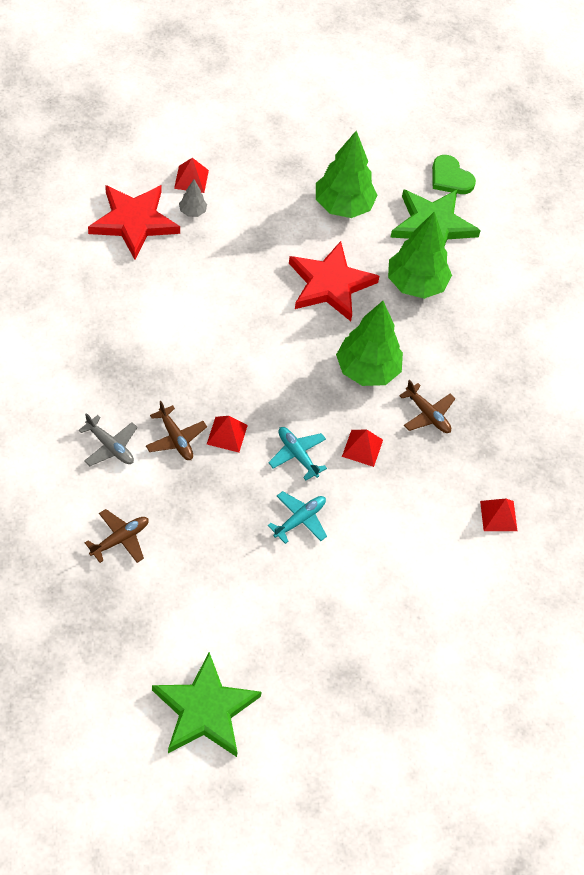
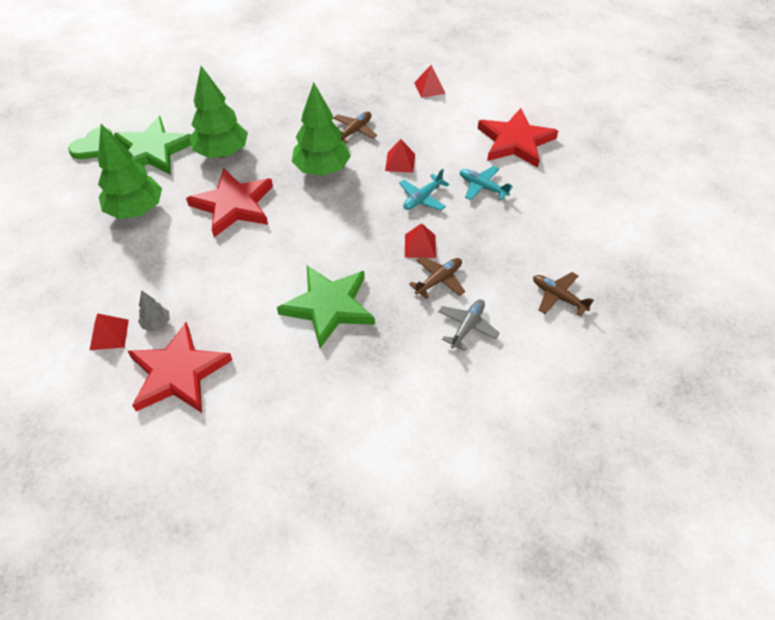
camera: 95 degrees left, 5 degrees down
green star [152,652,261,757] -> green star moved to [277,266,375,348]
none -> red star [478,108,558,168]

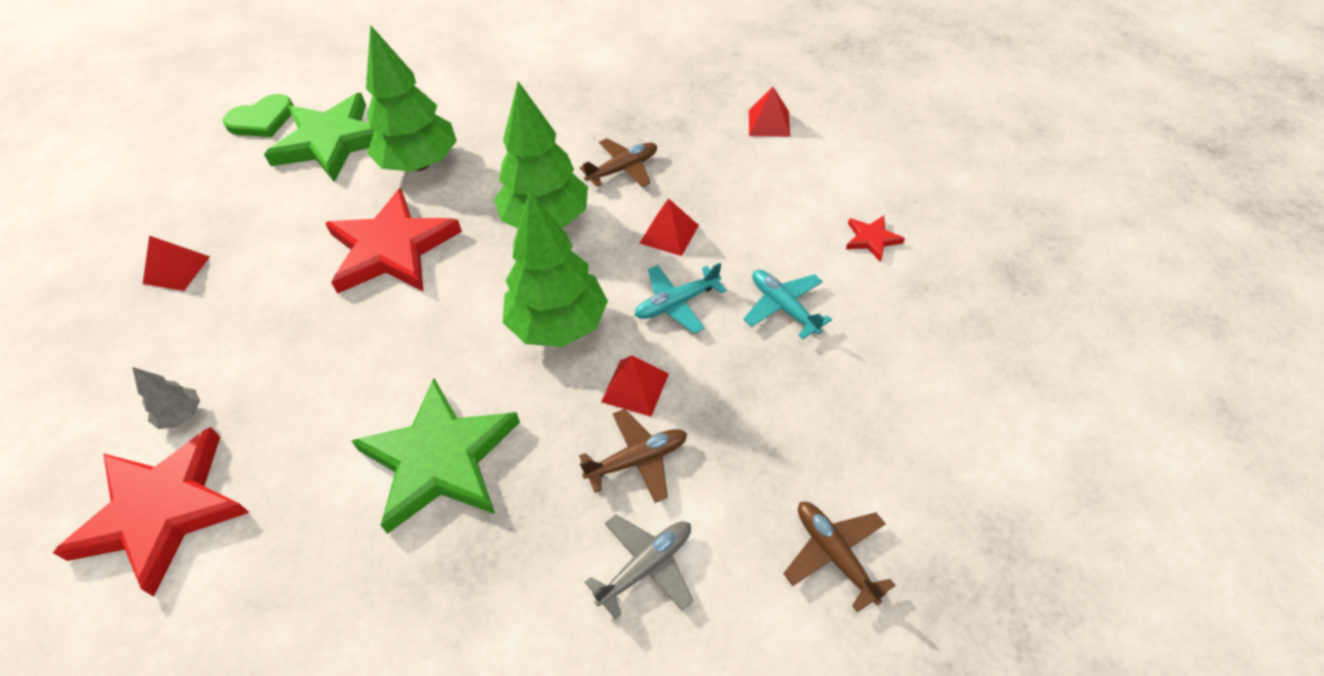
camera: 20 degrees right, 0 degrees up
red pyramid [90,313,129,350] -> red pyramid moved to [143,236,210,291]
green tree [98,124,162,219] -> green tree moved to [503,190,608,347]
red star [478,108,558,168] -> red star [846,215,905,262], size x0.43

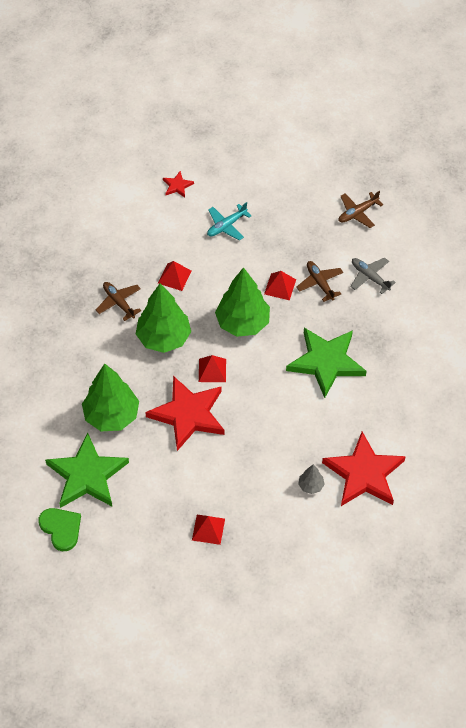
camera: 95 degrees left, 5 degrees up
turquoise plane [635,263,727,334] -> none
red pyramid [749,87,790,137] -> red pyramid moved to [199,355,226,382]

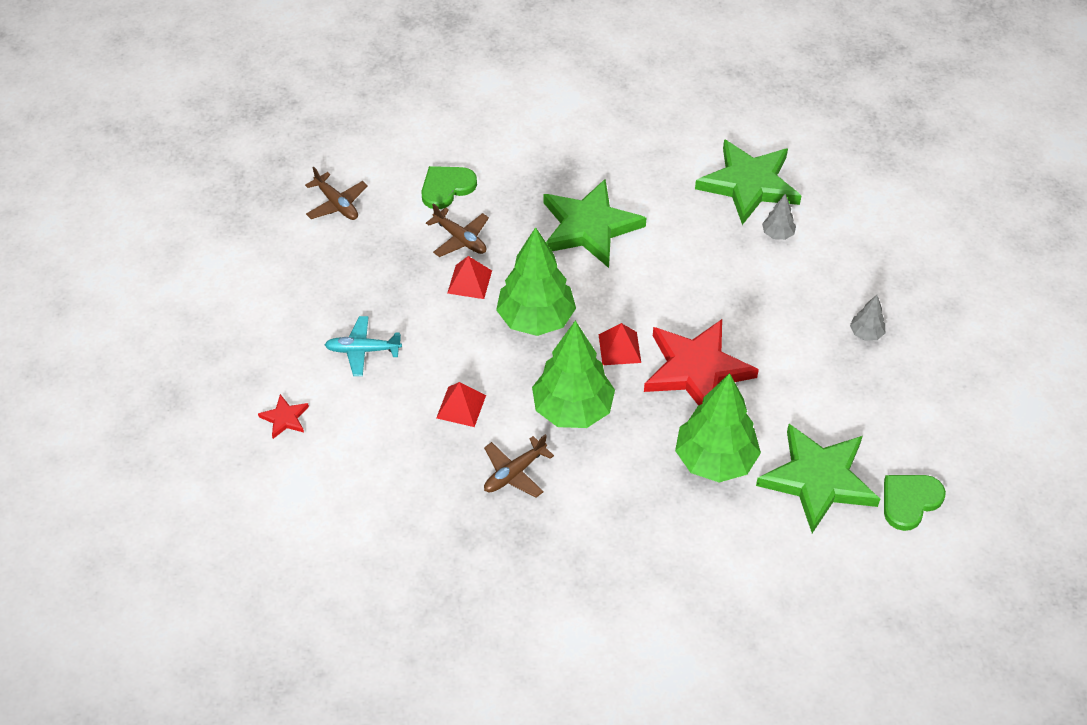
camera: 95 degrees left, 5 degrees down
red pyramid [192,515,225,545] -> grey tree [850,295,885,341]
turquoise plane [207,202,251,240] -> turquoise plane turned 135 degrees clockwise [325,316,402,376]
brown plane [297,261,343,302] -> brown plane turned 105 degrees counterclockwise [426,203,489,257]
red star [322,432,406,506] -> green star [695,139,801,225]
grey plane [350,258,396,294] -> green heart [421,166,477,209]

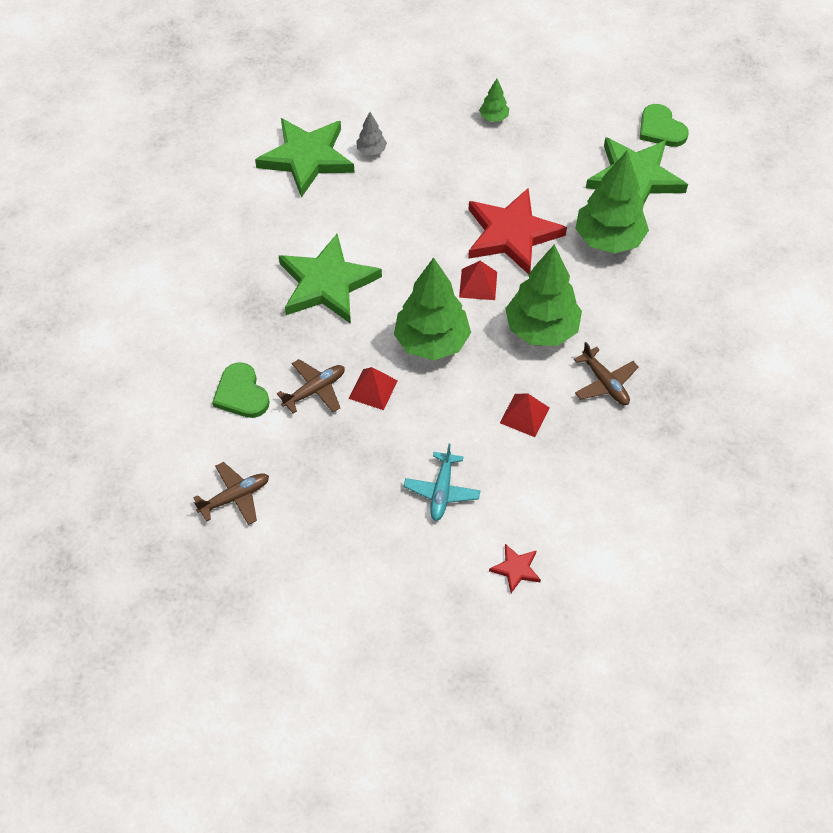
camera: 80 degrees left, 5 degrees up
grey tree [850,295,885,341] -> green tree [479,78,509,122]

